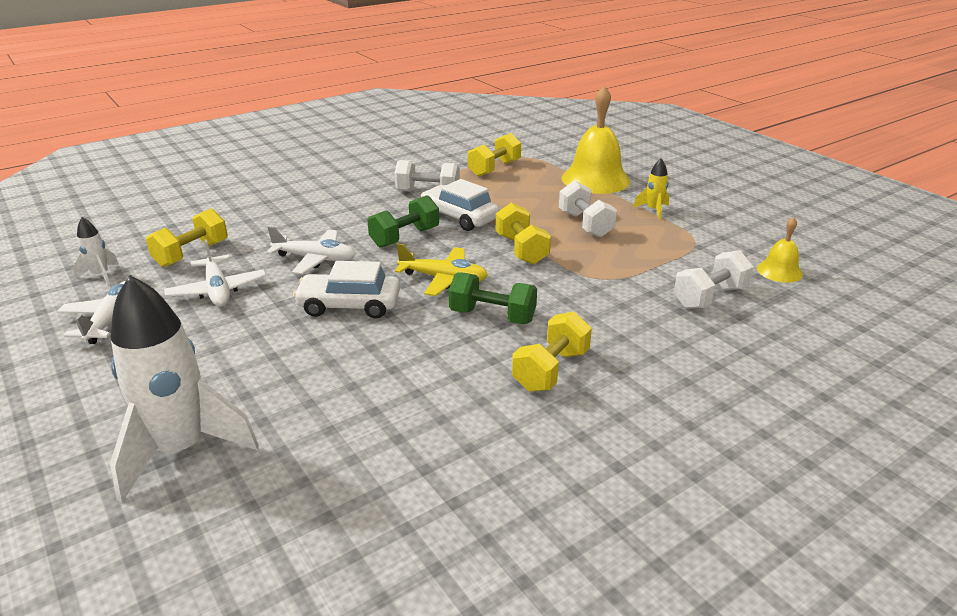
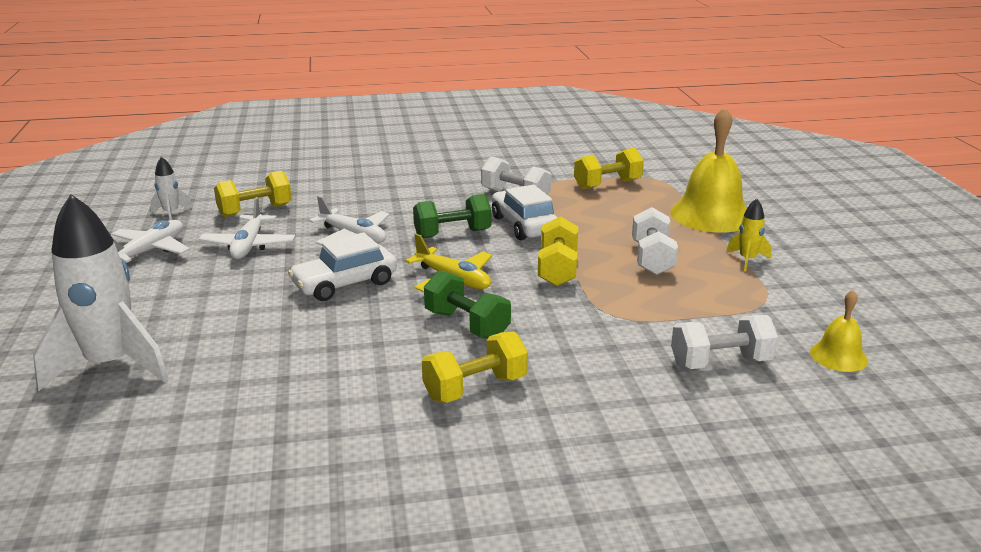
camera: 25 degrees right, 5 degrees down
white car [293,261,400,319] -> white car turned 60 degrees counterclockwise [288,232,397,301]

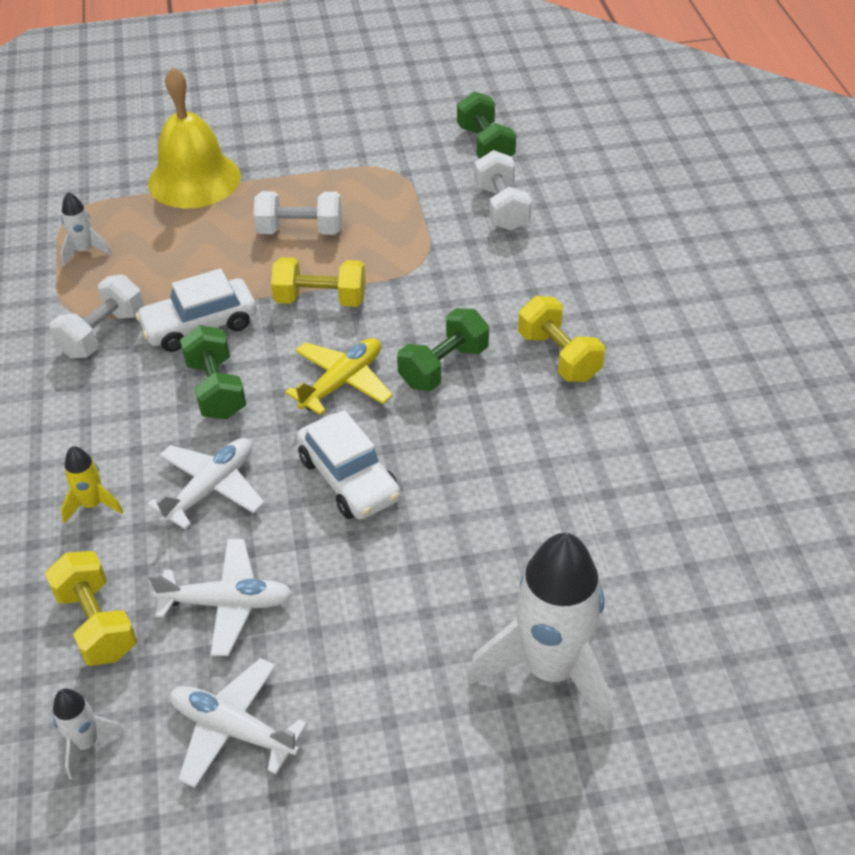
camera: 90 degrees left, 20 degrees up
yellow dumbbell [574,148,644,190] -> white rocket [61,192,112,265]
yellow rocket [726,198,772,271] -> yellow rocket moved to [61,446,123,524]
yellow bell [810,290,868,372] -> green dumbbell [457,91,516,159]

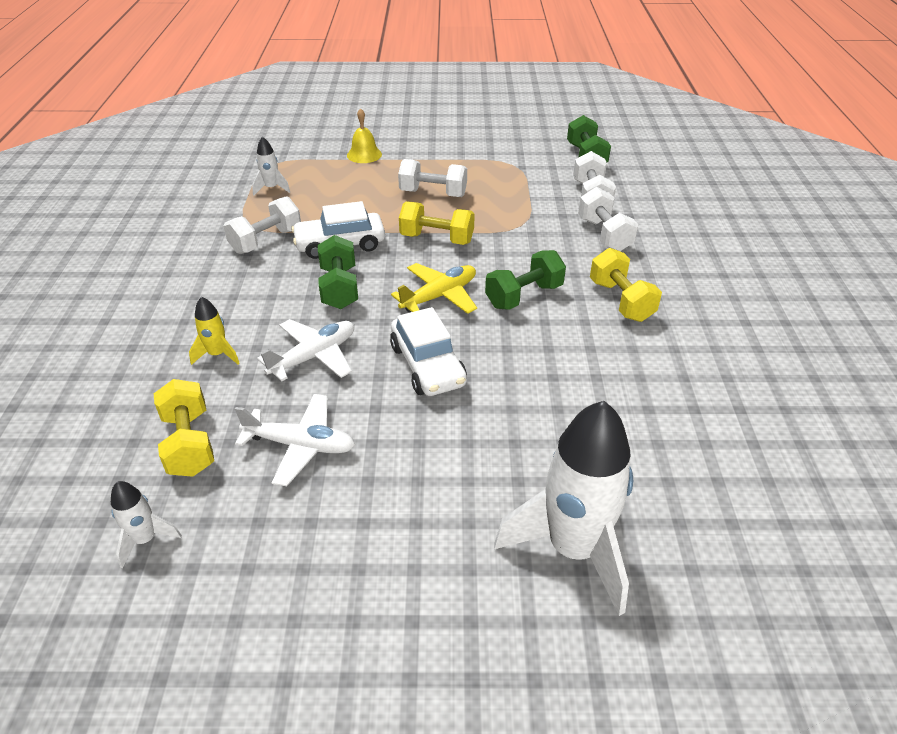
camera: 10 degrees right, 5 degrees down
yellow bell [148,67,241,209] -> yellow bell [347,108,382,163], size x0.51
white plane [170,658,307,788] -> none
none -> white dumbbell [578,187,639,251]

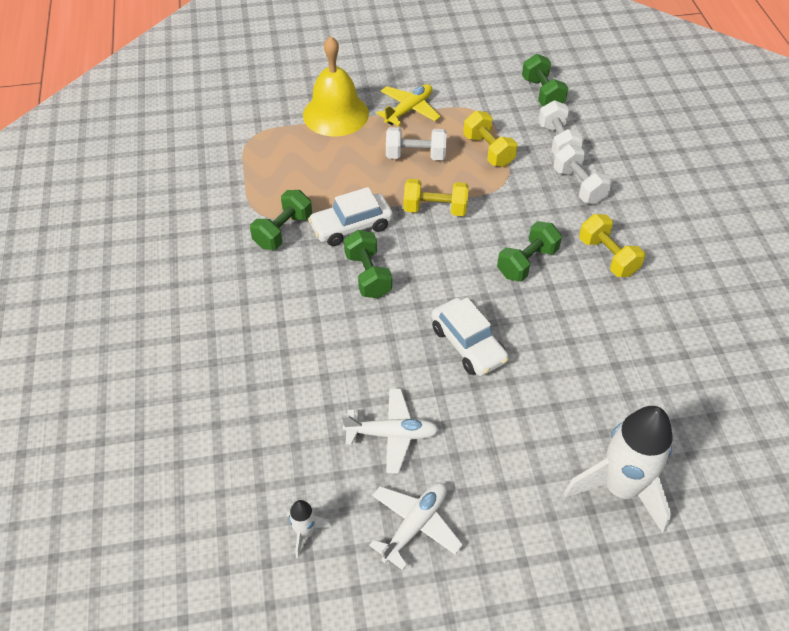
camera: 10 degrees left, 10 degrees up
yellow dumbbell [154,379,214,477] -> yellow dumbbell moved to [463,111,518,167]
yellow rocket [189,297,240,365] -> none
white dumbbell [224,196,301,254] -> green dumbbell [250,190,312,250]
white rocket [252,137,290,195] -> none
white plane [257,319,354,381] -> white plane moved to [369,483,463,570]
yellow bell [347,108,382,163] -> yellow bell [303,36,369,136], size x1.97
yellow plane [391,263,477,314] -> yellow plane moved to [377,84,441,126]

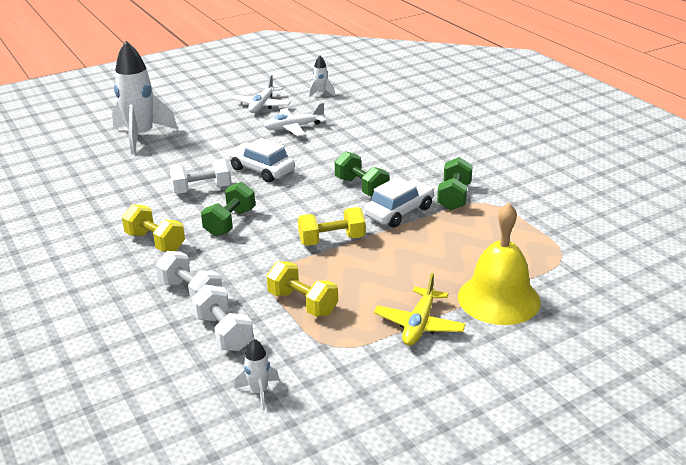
camera: 160 degrees right, 20 degrees down
white dumbbell [386,127,447,160] -> white dumbbell moved to [170,158,232,194]
green dumbbell [522,54,568,106] -> white rocket [234,339,279,411]

